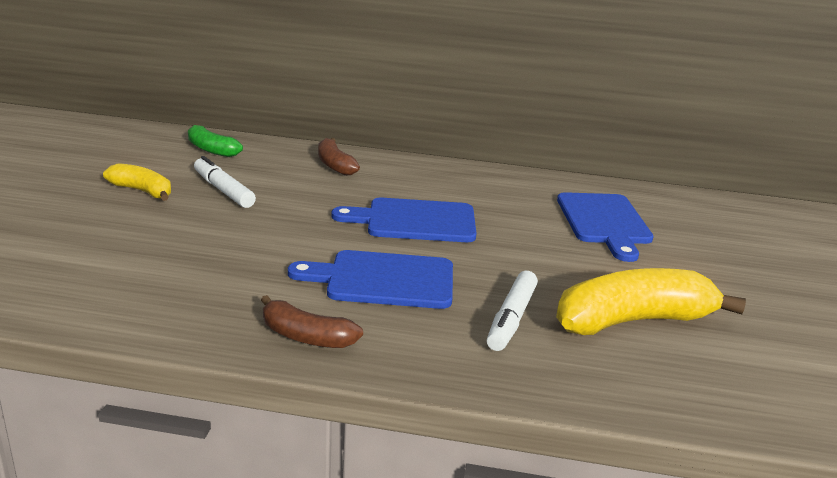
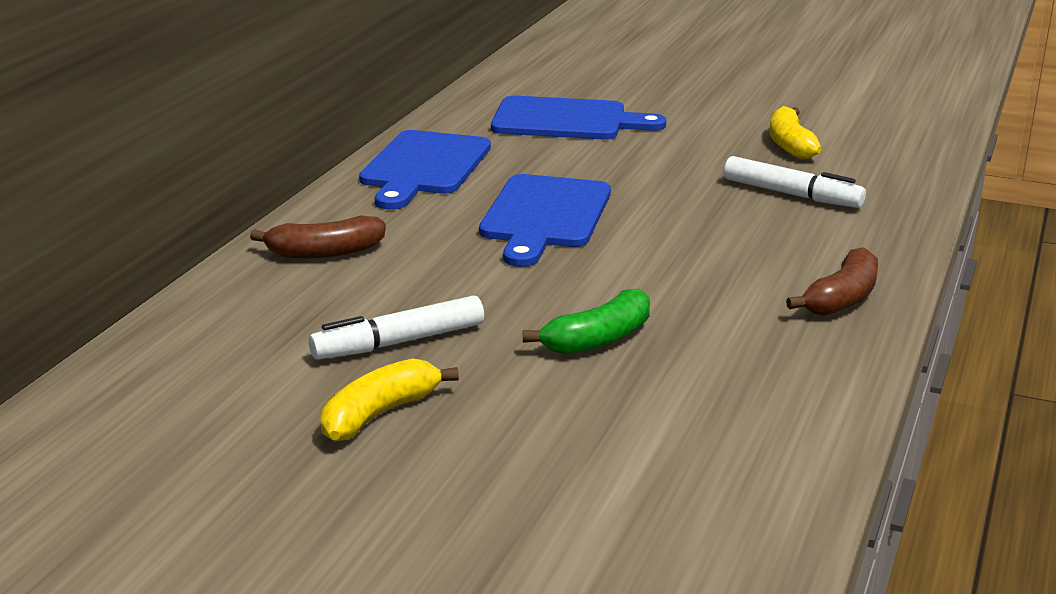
camera: 75 degrees left, 0 degrees up
green banana [188,124,243,157] -> green banana moved to [523,289,650,354]
blue cutting board [288,250,453,309] -> blue cutting board moved to [359,130,491,210]
yellow banana [556,268,746,335] -> yellow banana [769,106,821,159], size x0.56

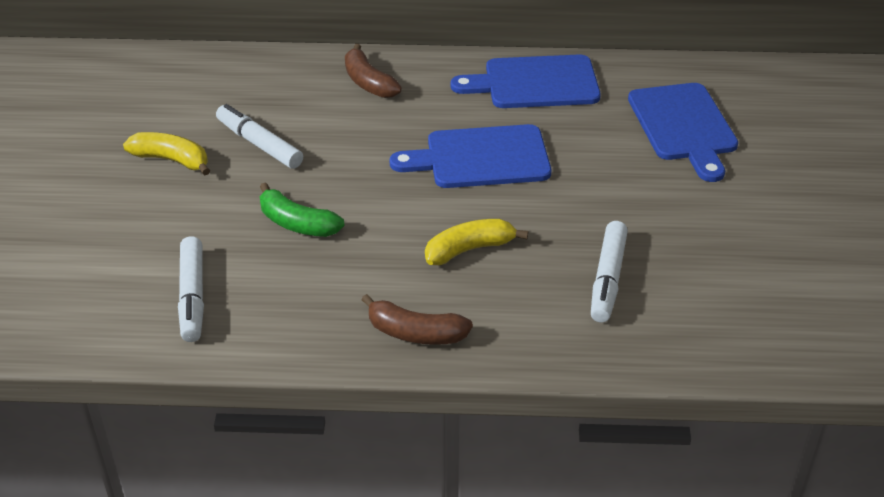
camera: 70 degrees right, 15 degrees up
yellow banana [769,106,821,159] -> yellow banana moved to [425,219,528,265]
none -> white marker [178,236,204,342]

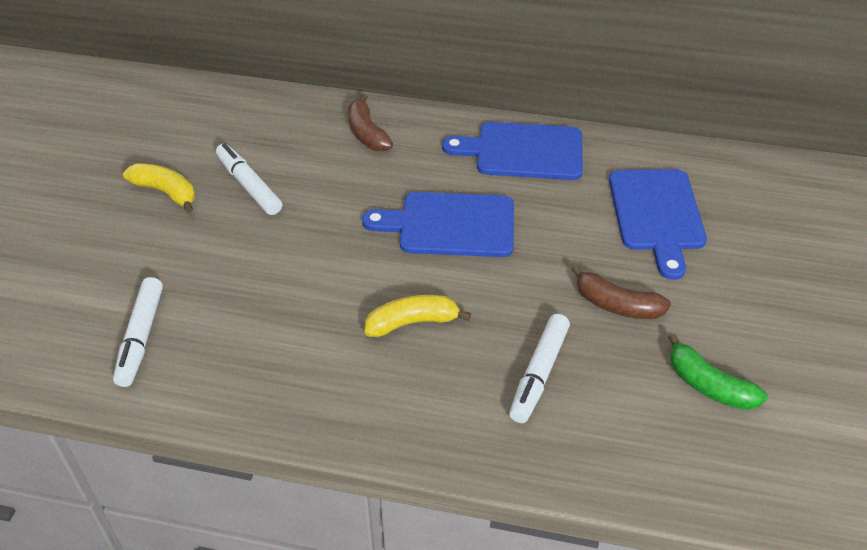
camera: 10 degrees right, 5 degrees up
green banana [260,182,345,237] -> green banana moved to [668,334,767,410]
brown banana [361,294,473,345] -> brown banana moved to [571,264,671,319]

